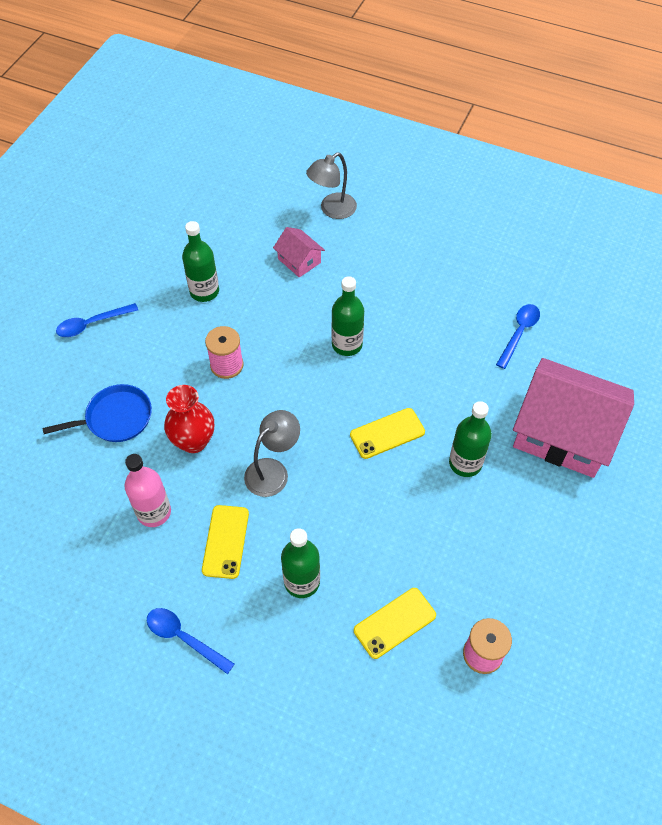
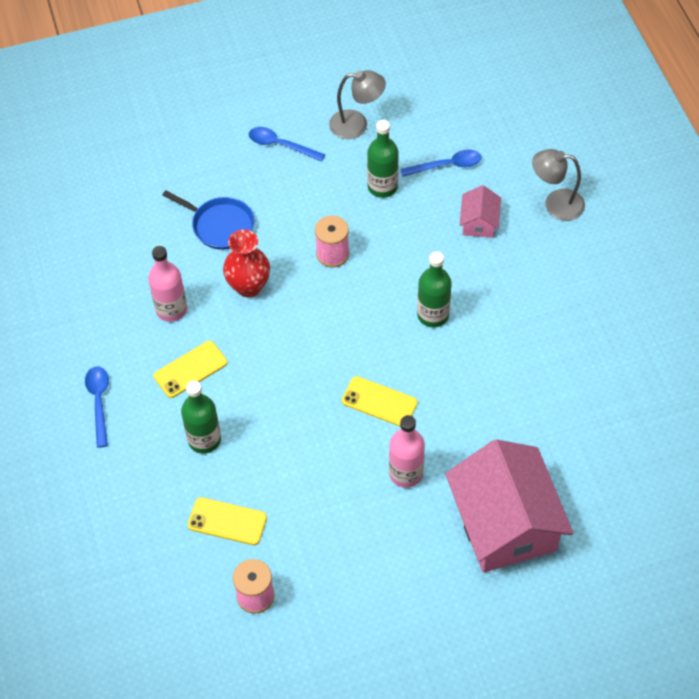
camera: 50 degrees right, 0 degrees up
grey lamp [244,410,300,497] -> grey lamp moved to [329,70,386,139]
green bottle [449,401,492,477] -> pink bottle [389,415,425,488]
blue spoon [496,304,540,369] -> blue spoon moved to [401,150,482,177]

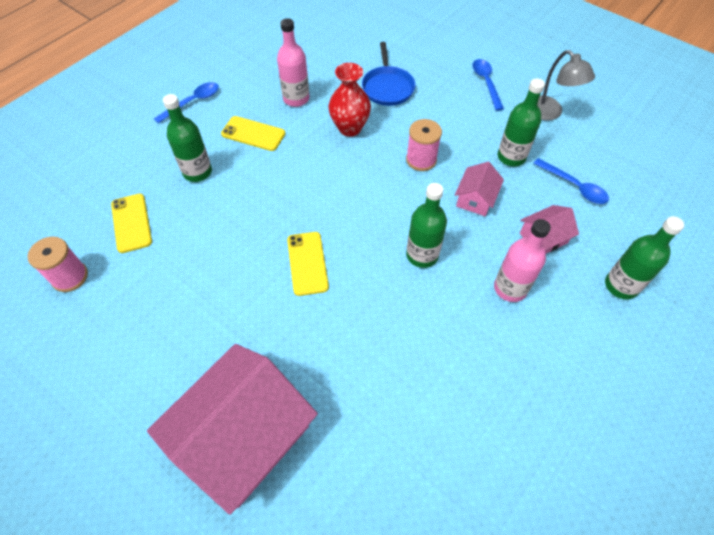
camera: 55 degrees right, 0 degrees up
pink bottle [389,415,425,488] -> pink bottle moved to [494,219,551,302]
grey lamp [532,149,585,221] -> green bottle [605,216,684,299]
none -> pink house [455,162,504,216]

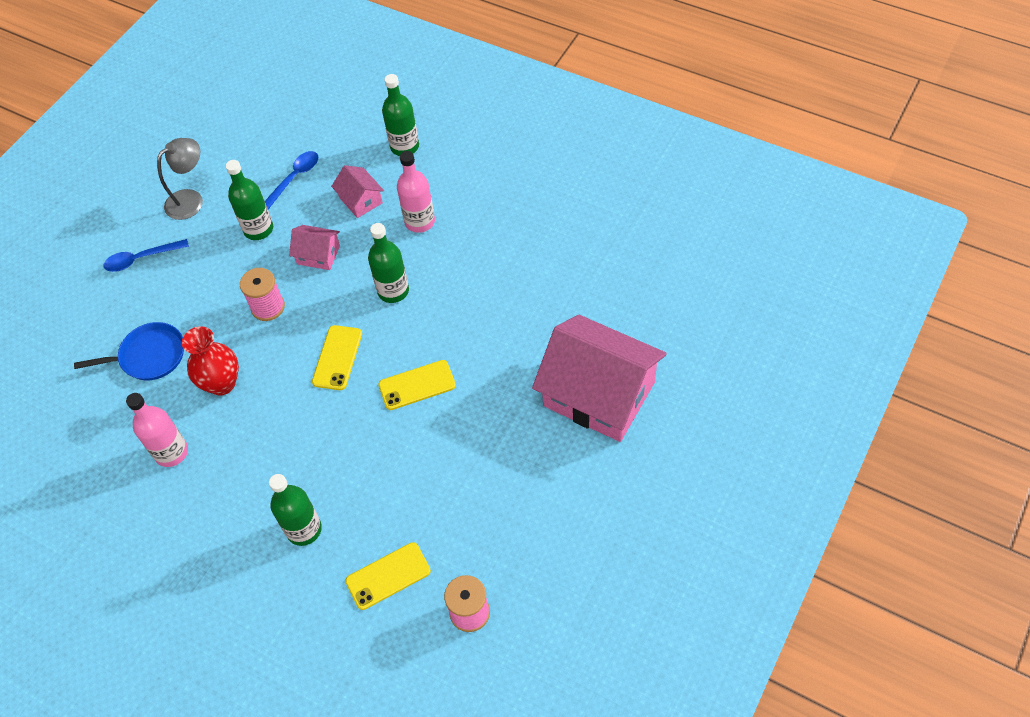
camera: 95 degrees left, 0 degrees up
blue spoon [154,82,219,124] -> none
yellow phone [221,116,285,151] -> yellow phone moved to [312,325,362,390]

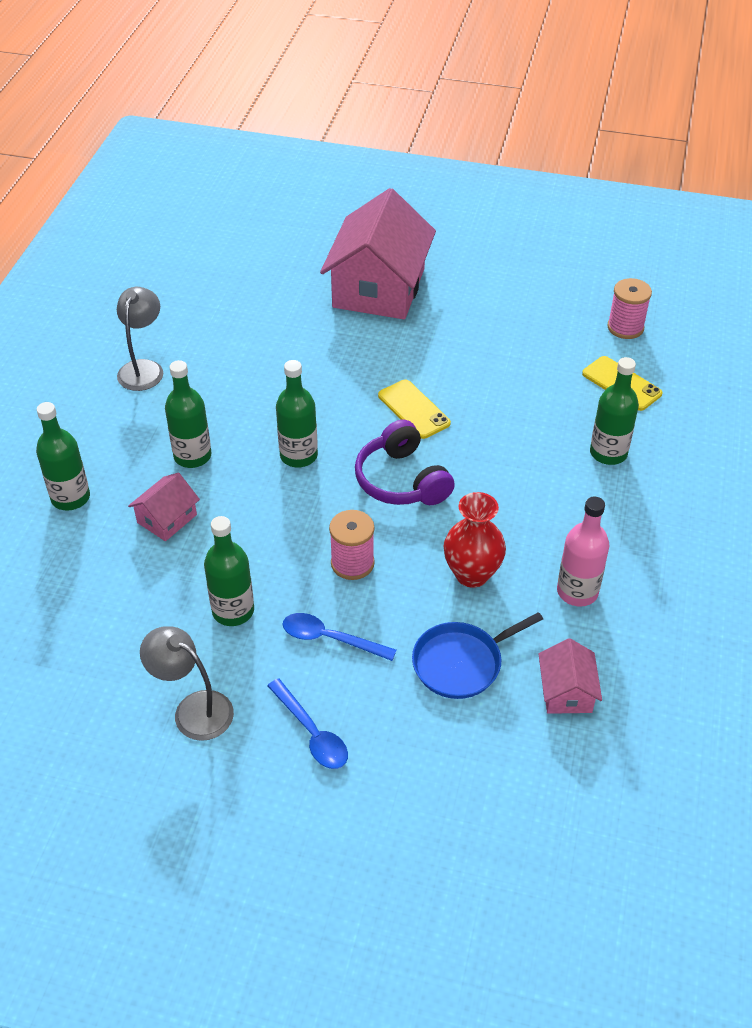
camera: 110 degrees left, 10 degrees down
blue pan [74,322,184,380] -> blue pan turned 90 degrees counterclockwise [412,612,543,699]
blue spoon [265,151,318,209] -> blue spoon moved to [282,613,396,661]
pink house [289,225,340,270] -> pink house moved to [539,638,602,714]
yellow phone [312,325,362,390] -> purple headphones [355,420,455,505]
pink bottle [397,151,435,233] -> green bottle [165,360,212,468]
none -> grey lamp [117,287,163,391]

